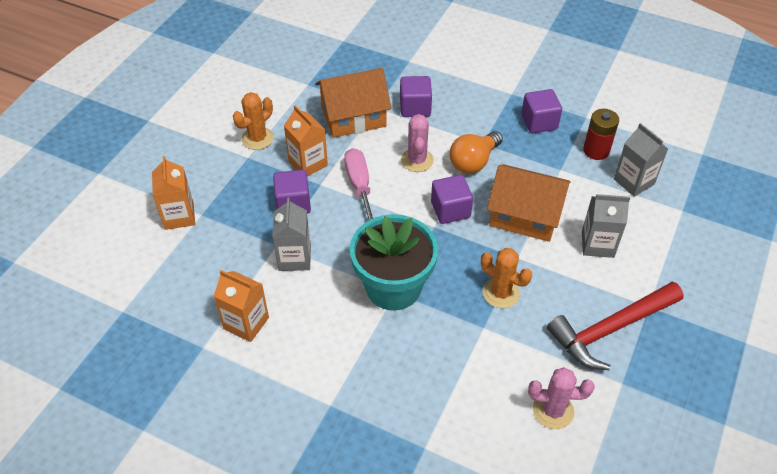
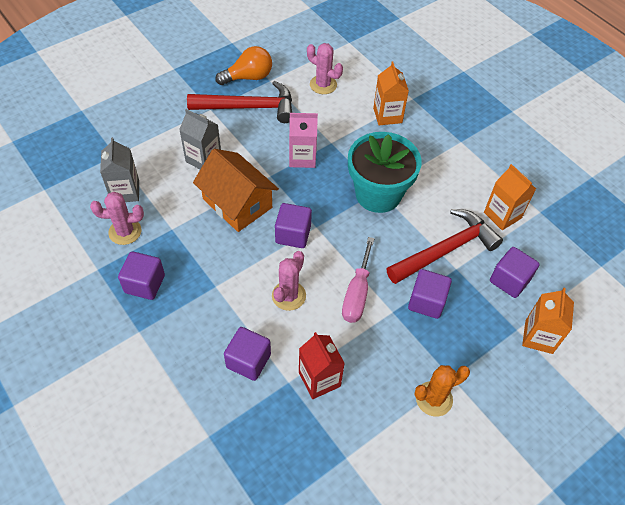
camera: 155 degrees left, 5 degrees up
grey carton [272,197,311,271] -> red hammer [387,209,503,284]
orange carton [284,105,328,177] -> orange carton moved to [373,62,409,125]
orange house [315,68,392,138] -> red carton [299,332,345,399]
orange light bulb [450,131,503,174] -> orange light bulb moved to [215,46,272,85]
orange cactus [481,248,532,308] -> pink carton [289,113,318,168]
red battery [583,109,619,160] -> pink cactus [90,192,144,245]
none -> purple cube [490,247,539,298]

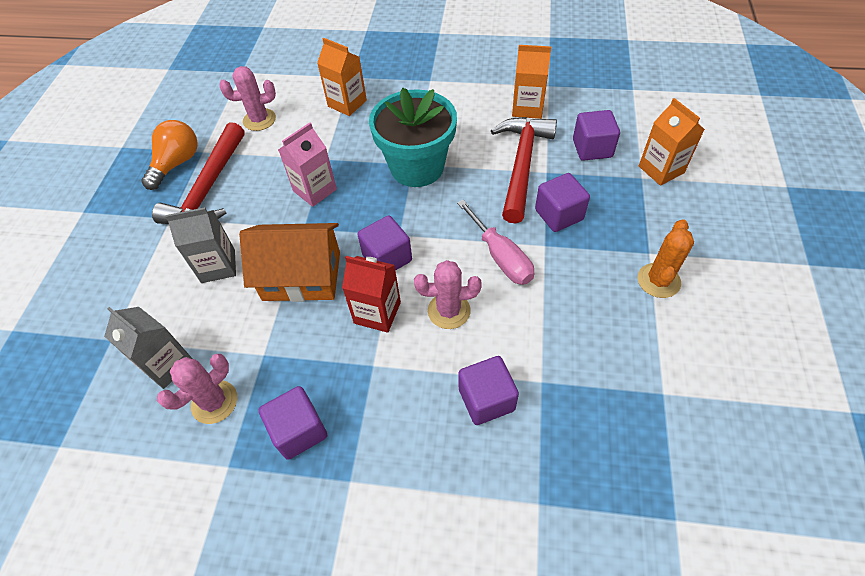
camera: 40 degrees left, 0 degrees up
red hammer [187,81,292,123] -> red hammer turned 150 degrees clockwise [152,122,245,224]
pink cactus [272,251,306,311] -> pink cactus turned 75 degrees counterclockwise [414,260,482,329]
red carton [299,332,345,399] -> red carton moved to [342,256,401,333]

